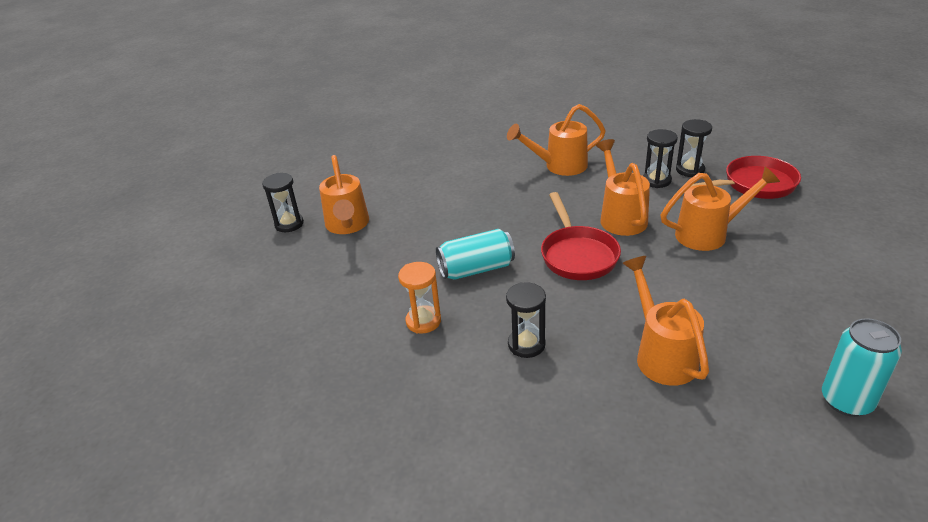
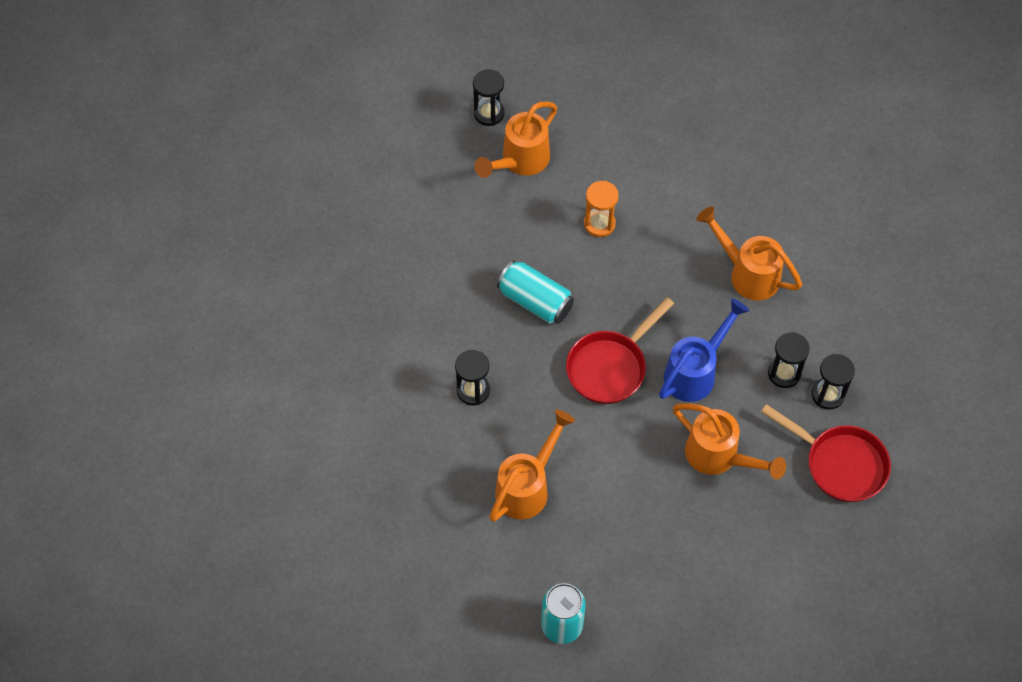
camera: 50 degrees right, 25 degrees up
orange hourglass [398,262,441,334] -> orange hourglass moved to [584,181,619,237]
orange watering can [596,139,650,236] -> blue watering can [659,298,749,402]

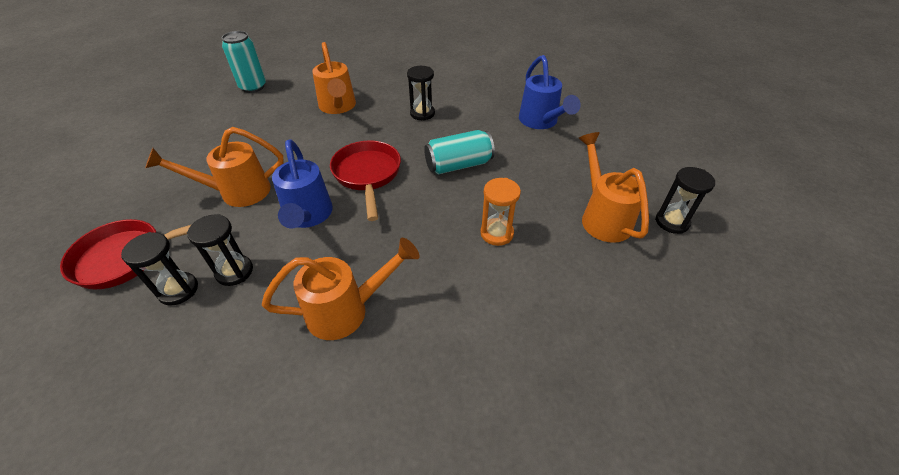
camera: 125 degrees right, 15 degrees down
none -> blue watering can [519,55,581,129]

